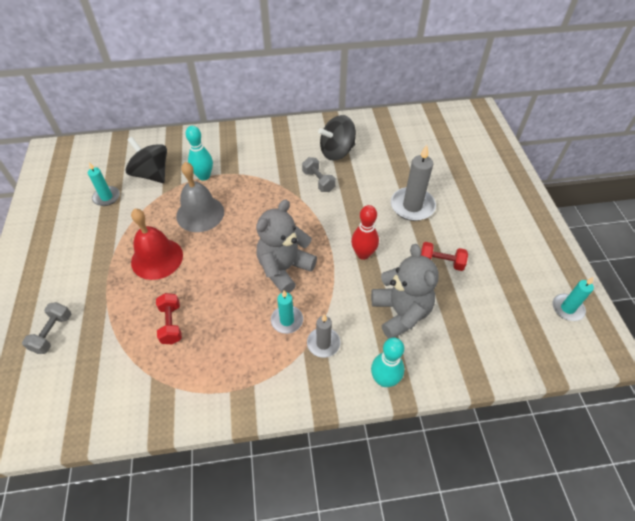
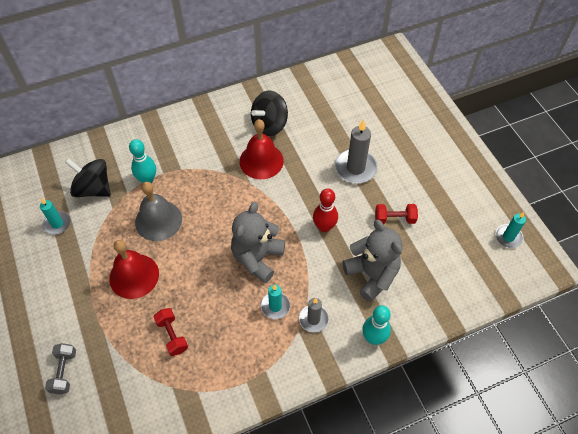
camera: 15 degrees left, 5 degrees up
grey dumbbell [302,157,336,192] -> red bell [240,119,284,179]

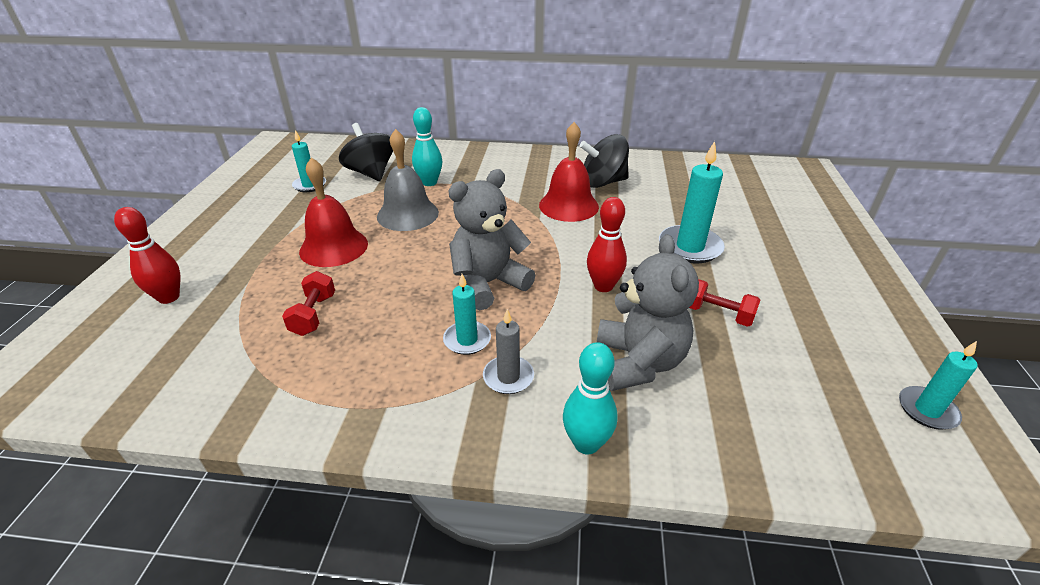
camera: 30 degrees right, 20 degrees down
grey dumbbell [45,343,76,394] -> red bowling pin [114,207,180,304]
grey candle [335,120,378,184] -> turquoise candle [659,141,725,263]

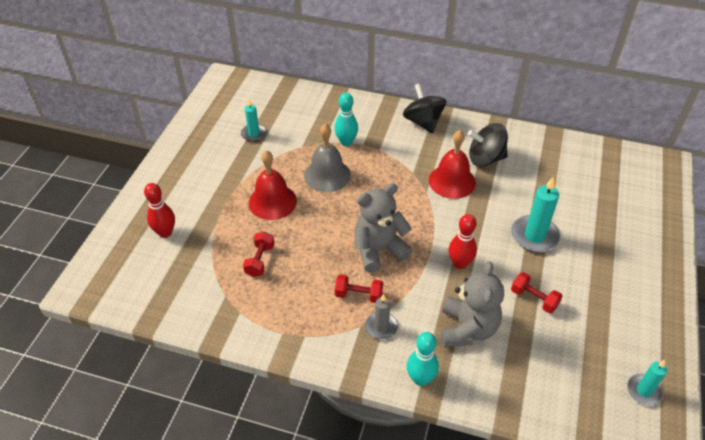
camera: 10 degrees right, 10 degrees up
black spinning top [339,123,393,181] -> black spinning top moved to [403,83,447,133]
turquoise candle [443,274,491,355] -> red dumbbell [335,274,383,303]

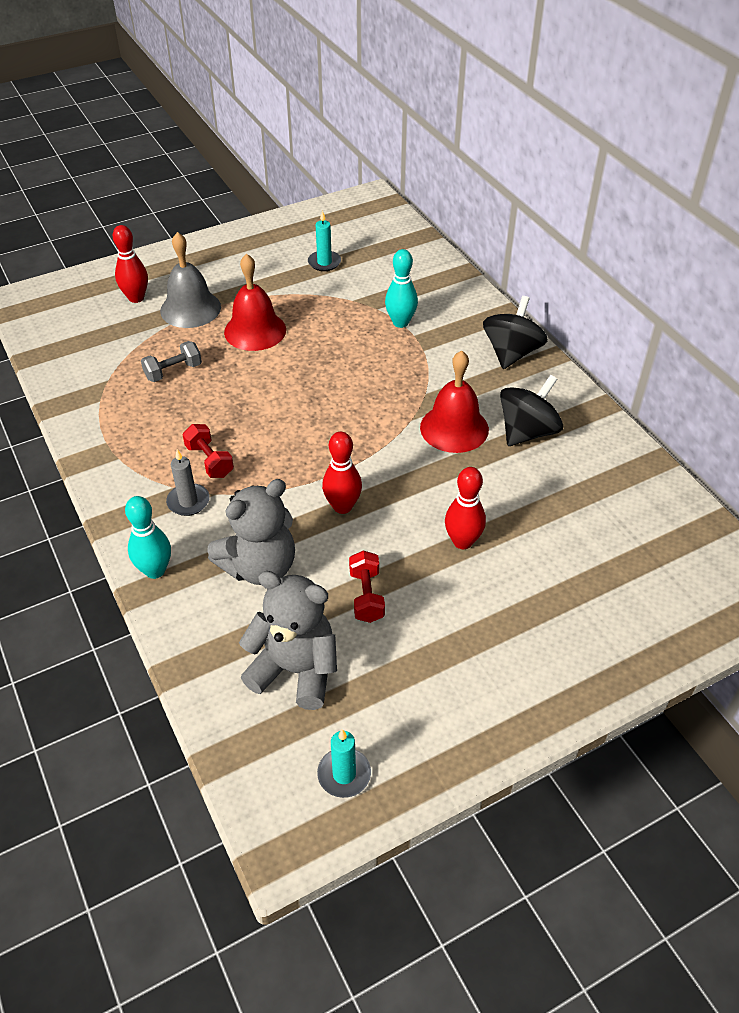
camera: 45 degrees right, 0 degrees up
red dumbbell [243,232,275,277] -> grey dumbbell [141,341,202,382]
grey bell [304,124,351,192] -> grey bell moved to [160,232,221,328]
grey teddy bear [354,183,412,273] -> grey teddy bear moved to [239,571,337,710]
black spinning top [468,123,508,167] -> black spinning top turned 90 degrees clockwise [500,375,563,446]
turquoise candle [511,177,560,252] -> red bowling pin [445,467,486,549]

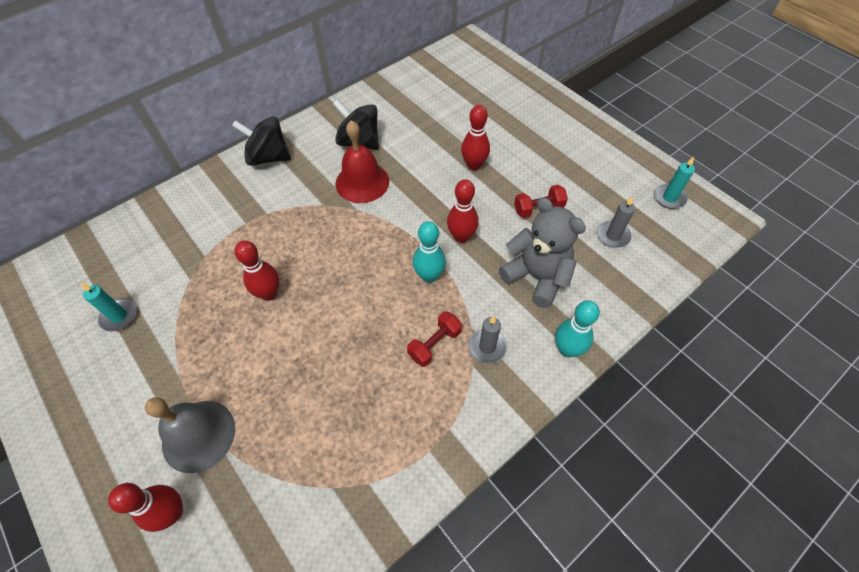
camera: 100 degrees left, 10 degrees up
grey dumbbell [141,341,202,382] -> none
red bell [224,254,286,351] -> none
grey teddy bear [239,571,337,710] -> grey candle [597,196,635,248]
turquoise bowling pin [385,249,418,328] -> turquoise bowling pin moved to [413,221,446,283]
none -> red bowling pin [234,240,280,301]

